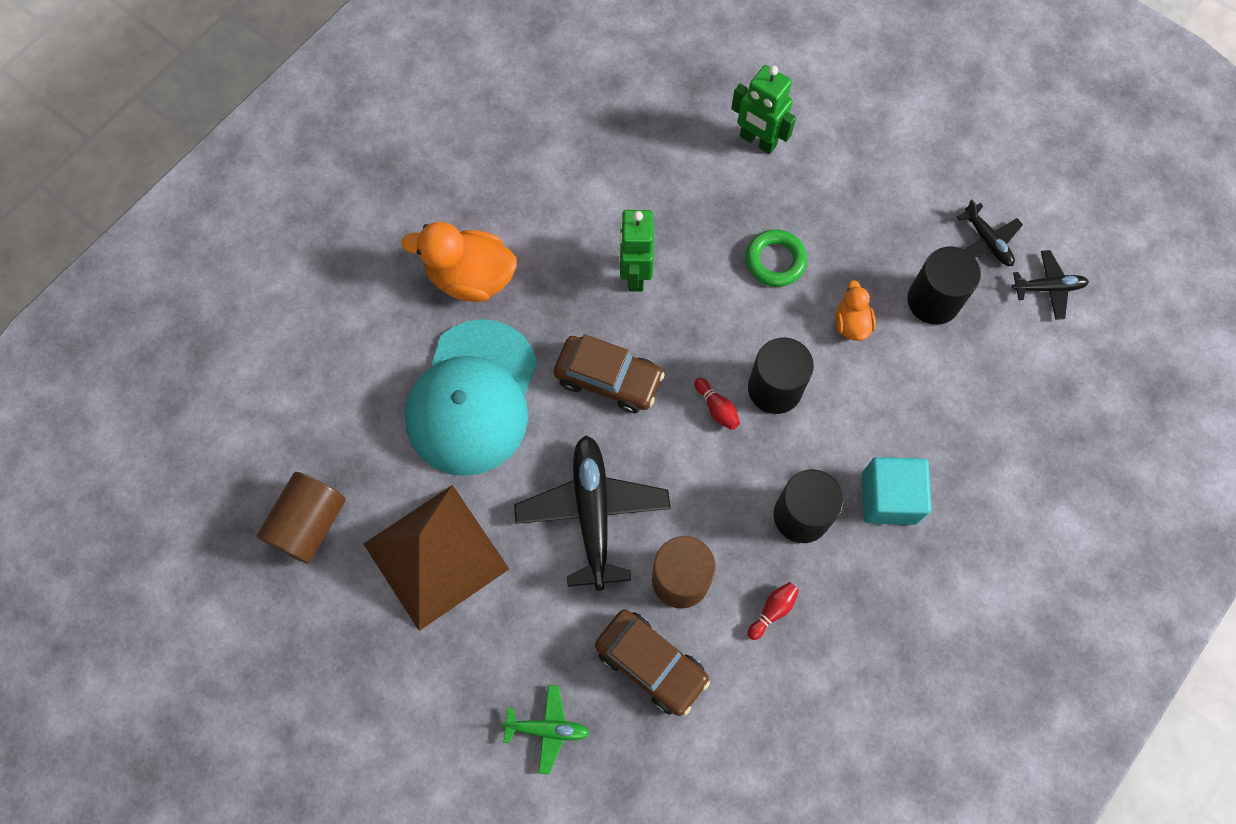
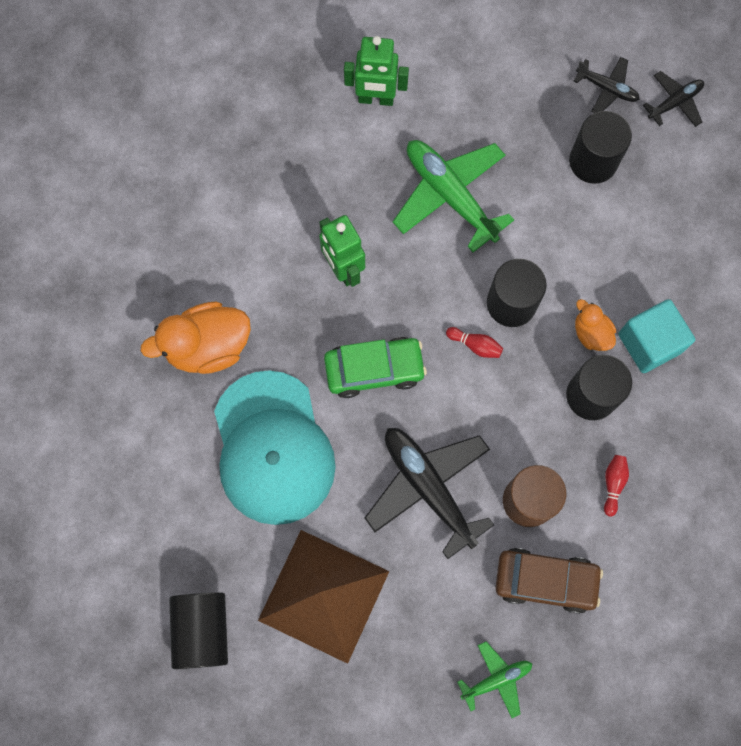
camera: 30 degrees left, 5 degrees up
brown cylinder [256,472,346,564] -> black cylinder [169,592,228,669]
brown car [554,334,665,413] -> green car [324,337,427,398]
green ring [745,229,807,287] -> green plane [393,140,514,252]
orange duck [835,280,876,341] -> orange duck moved to [575,299,616,351]

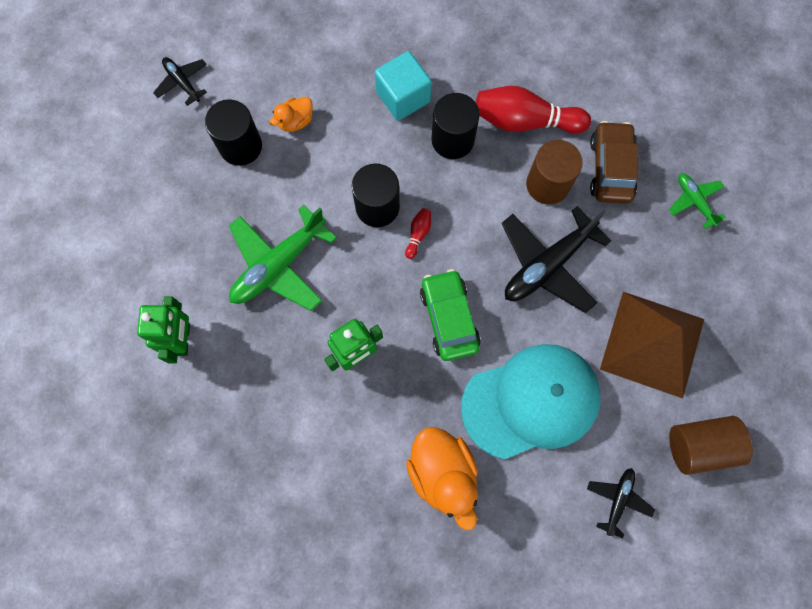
camera: 95 degrees left, 0 degrees up
black cylinder [169,592,228,669] -> brown cylinder [669,416,753,475]
black plane [574,57,640,113] -> black plane moved to [587,468,655,538]
orange duck [575,299,616,351] -> orange duck moved to [269,97,313,132]
red bowling pin [604,455,629,517] -> red bowling pin [476,86,591,134], size x2.30

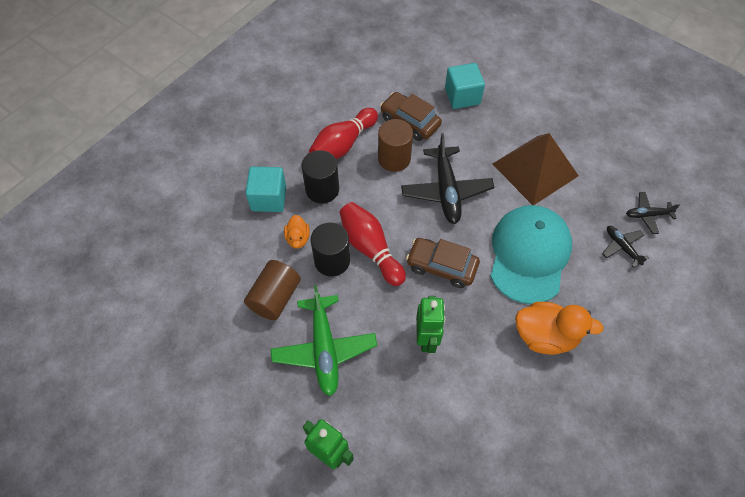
camera: 55 degrees left, 15 degrees down
black plane [153,57,207,106] -> black plane moved to [626,192,680,234]
black cylinder [205,99,262,166] -> none
orange duck [269,97,313,132] -> orange duck moved to [284,215,310,249]
red bowling pin [405,208,431,259] -> red bowling pin [340,202,406,286], size x2.30
green car [420,269,481,361] -> brown car [406,238,480,288]
green plane [669,173,726,229] -> turquoise cube [445,63,485,109]
brown cylinder [669,416,753,475] -> brown cylinder moved to [244,260,301,320]

